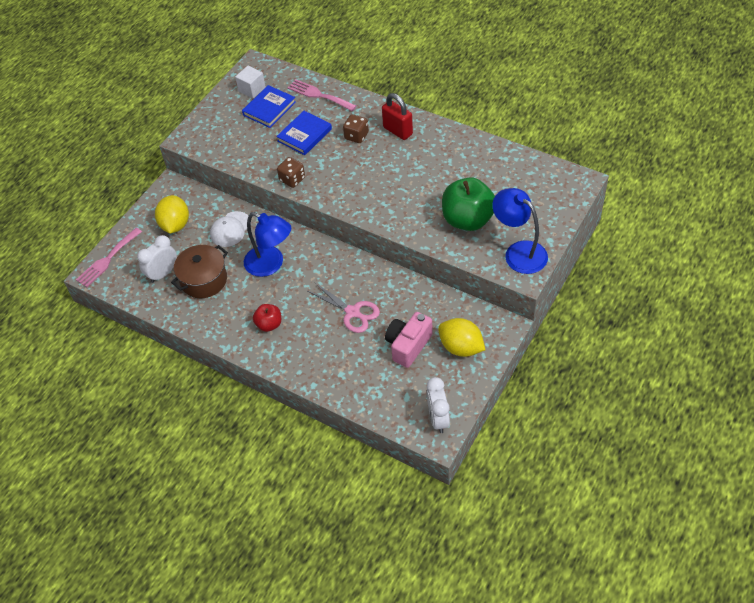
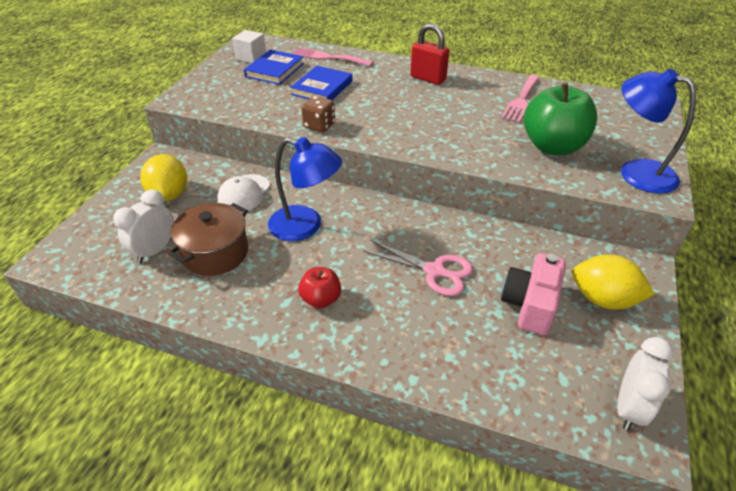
camera: 15 degrees left, 10 degrees down
pink fork [76,228,142,287] -> pink fork moved to [501,75,540,123]
brown dice [343,114,369,143] -> none
white clock [427,377,450,433] -> white clock turned 135 degrees counterclockwise [617,337,674,431]

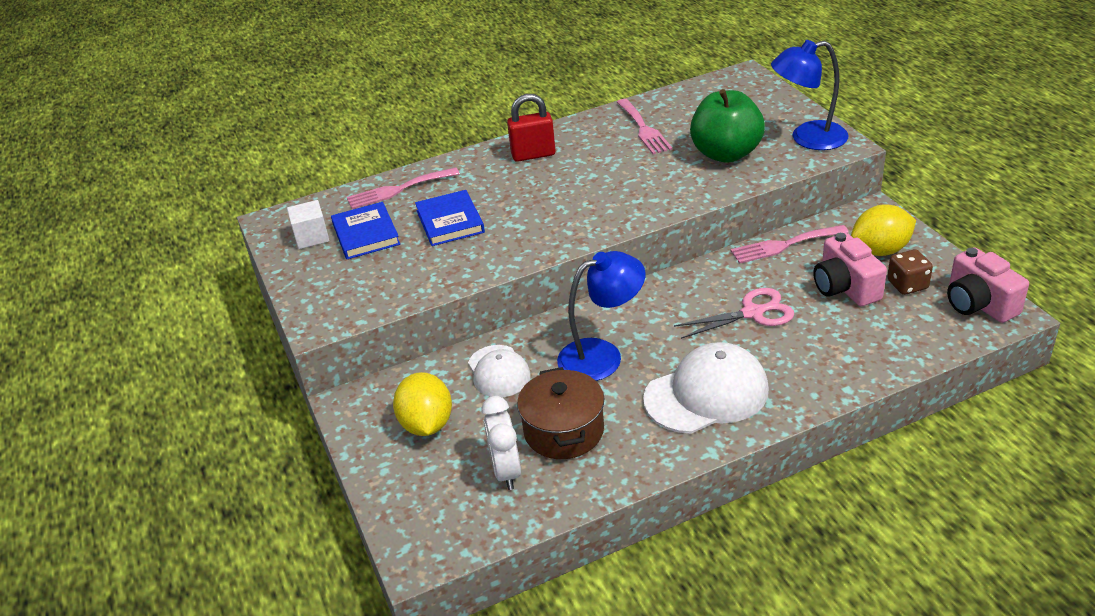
camera: 40 degrees left, 5 degrees down
yellow lemon [140,154,187,201] -> yellow lemon turned 45 degrees clockwise [393,372,452,436]
red apple [298,267,341,308] -> white cap [643,342,769,434]
brown dice [301,96,335,132] -> brown dice moved to [887,249,933,295]
white clock [617,337,674,431] -> pink camera [947,247,1029,323]
none -> pink fork [731,225,849,264]

